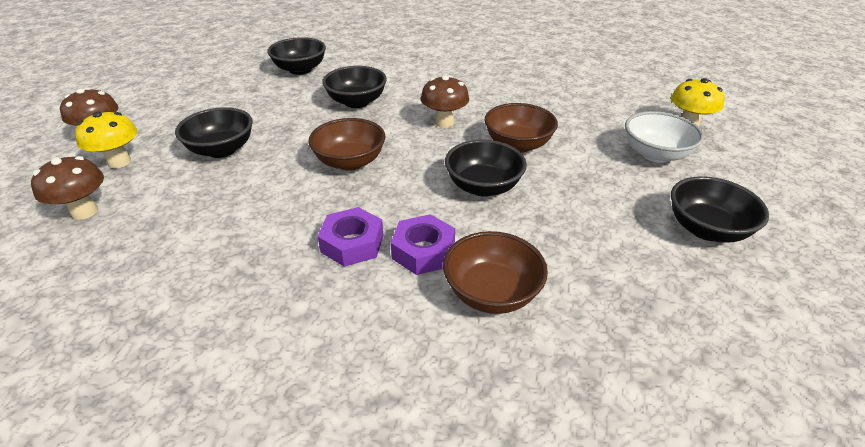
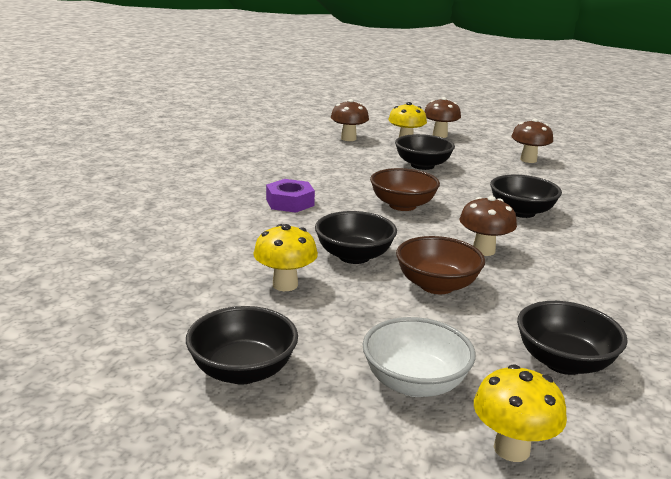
camera: 95 degrees right, 15 degrees down
black bowl [267,37,326,75] -> black bowl moved to [517,301,628,375]
purple nut [391,214,455,275] -> none
brown bowl [443,231,548,314] -> none
none -> yellow mushroom [253,224,318,291]
none -> brown mushroom [511,119,553,163]

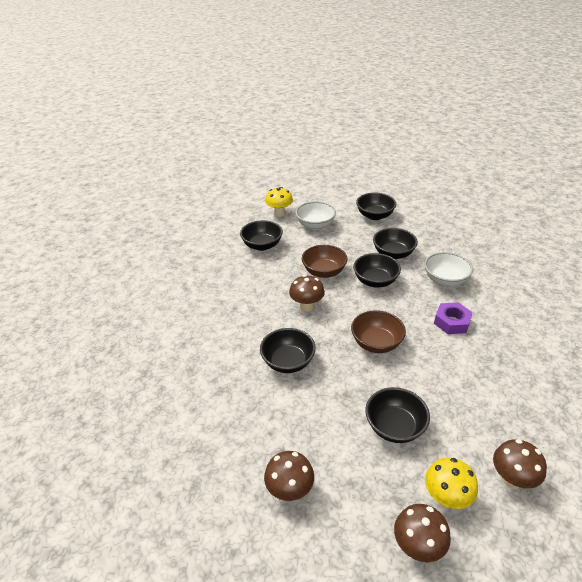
camera: 165 degrees right, 15 degrees up
yellow mushroom [253,224,318,291] -> black bowl [373,228,418,259]
none -> white bowl [424,252,473,287]

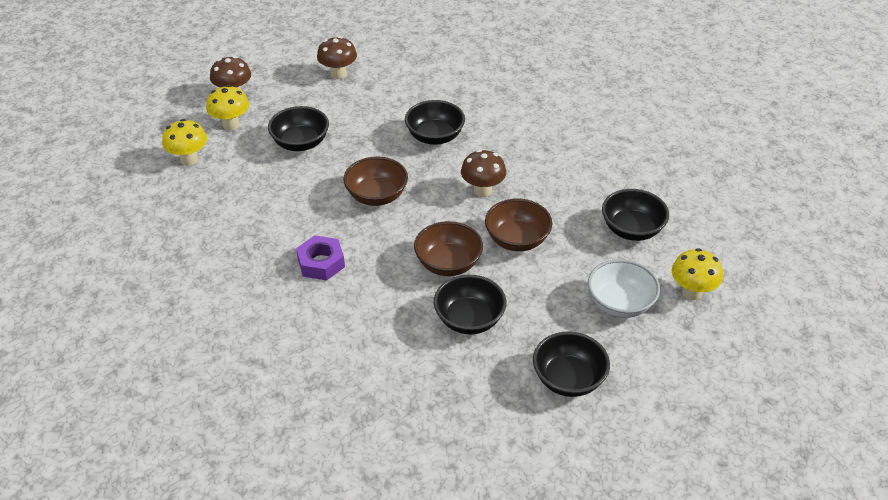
camera: 135 degrees right, 5 degrees up
black bowl [353,253,401,288] -> brown bowl [414,221,483,276]
white bowl [424,252,473,287] -> none
brown mushroom [493,439,547,489] -> yellow mushroom [162,119,207,166]

